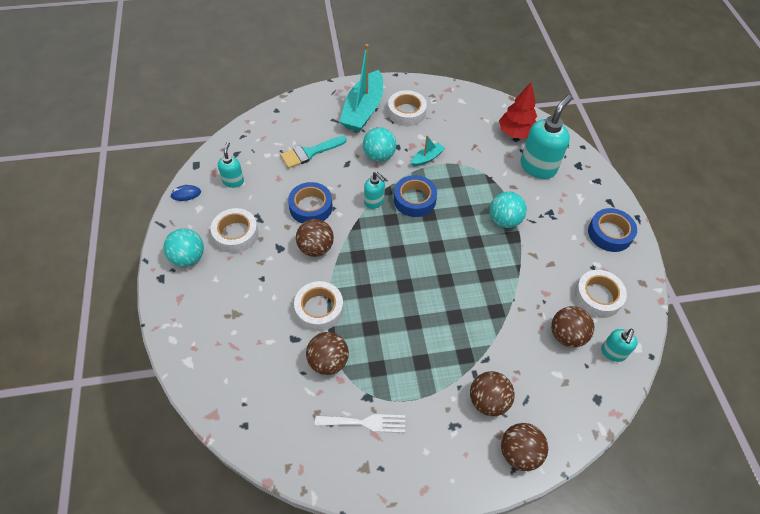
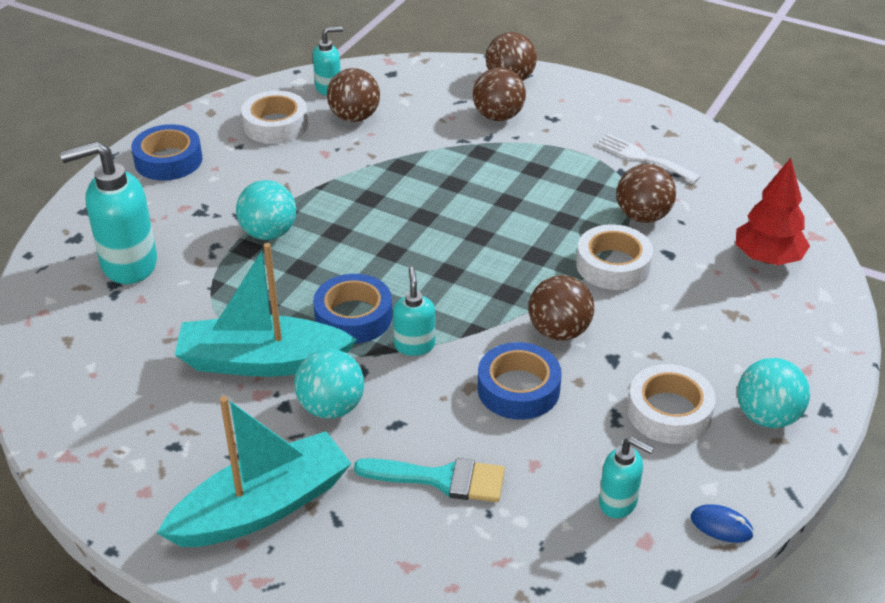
camera: 140 degrees left, 15 degrees down
turquoise soap dispenser [218,142,244,188] -> turquoise soap dispenser turned 105 degrees counterclockwise [599,437,654,518]
white tape [388,90,427,126] -> none
turquoise boat [411,135,445,166] -> turquoise boat [174,243,357,377], size x2.20
red tree [499,82,537,139] -> red tree moved to [736,158,810,265]

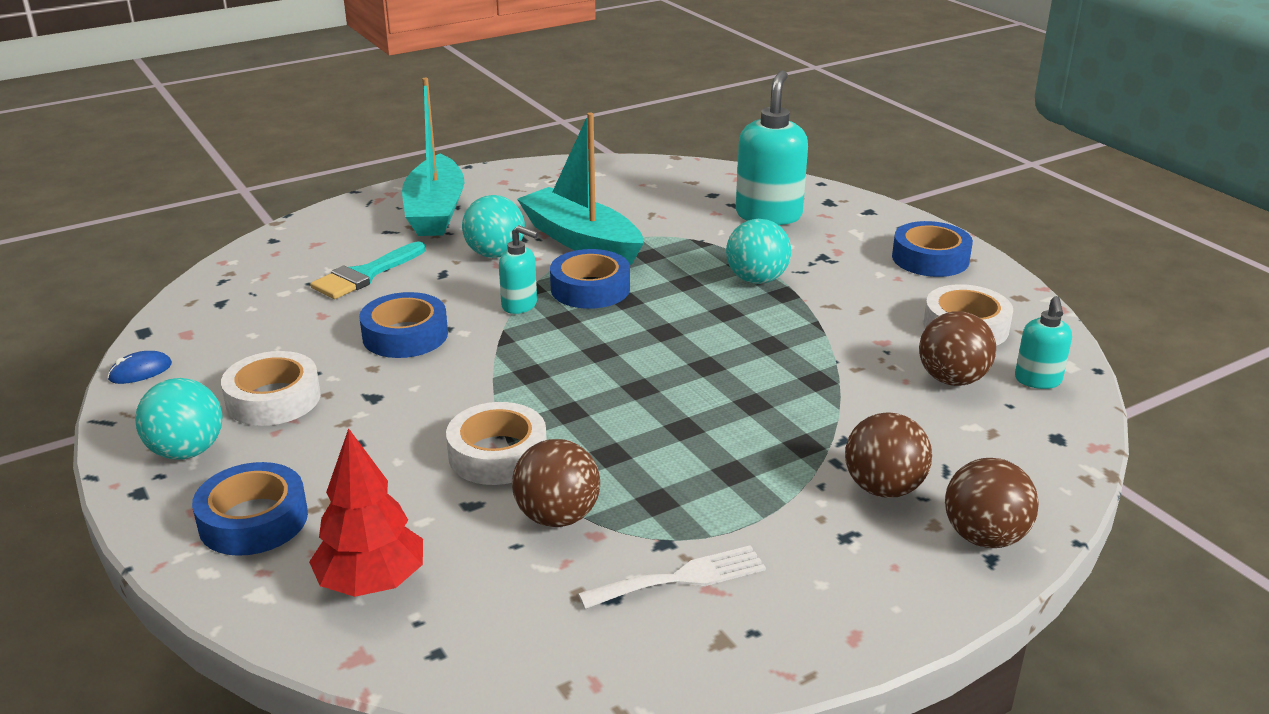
camera: 120 degrees right, 10 degrees down
turquoise boat [174,243,357,377] -> turquoise boat turned 75 degrees counterclockwise [517,113,644,265]
brown ball [529,275,594,341] -> none
turquoise soap dispenser [599,437,654,518] -> none
none -> blue tape [192,462,308,556]

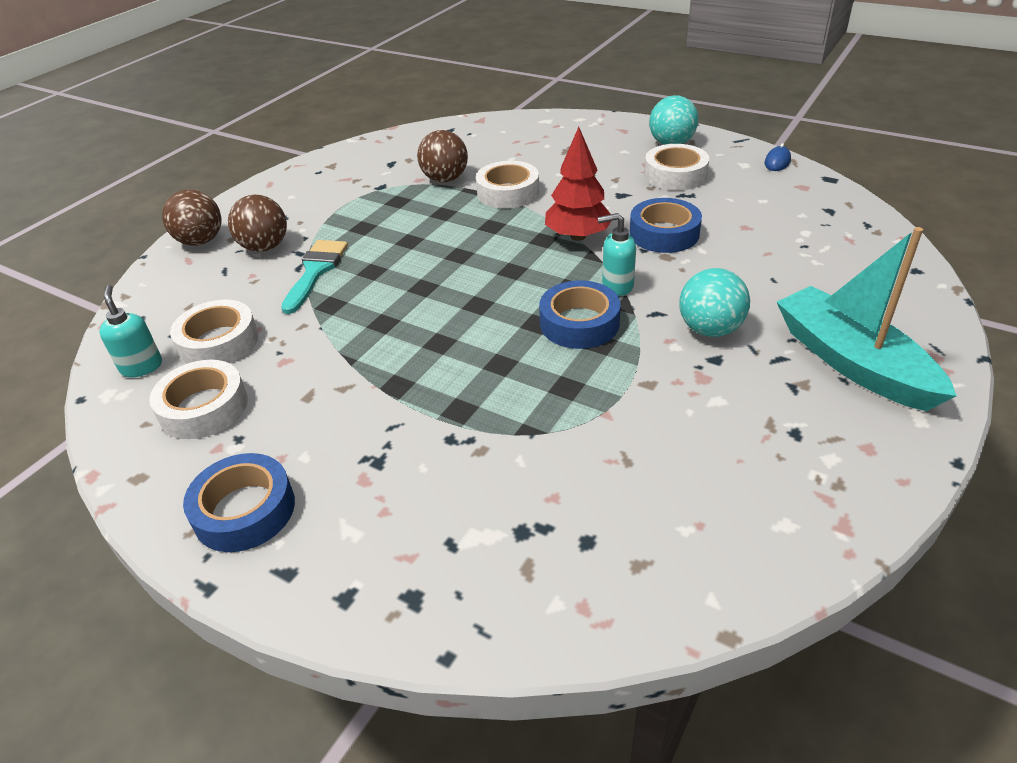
camera: 155 degrees right, 10 degrees up
blue tape [192,462,308,556] -> none
red tree [309,428,423,597] -> red tree moved to [545,127,611,241]
turquoise brush [310,242,426,299] -> turquoise brush moved to [281,240,348,314]
turquoise boat [517,113,644,265] -> none
white fork [578,545,766,609] -> none
turquoise ball [726,219,791,284] -> none
turquoise soap dispenser [736,70,808,225] -> none
brown ball [919,311,996,386] -> white tape [170,300,259,364]

